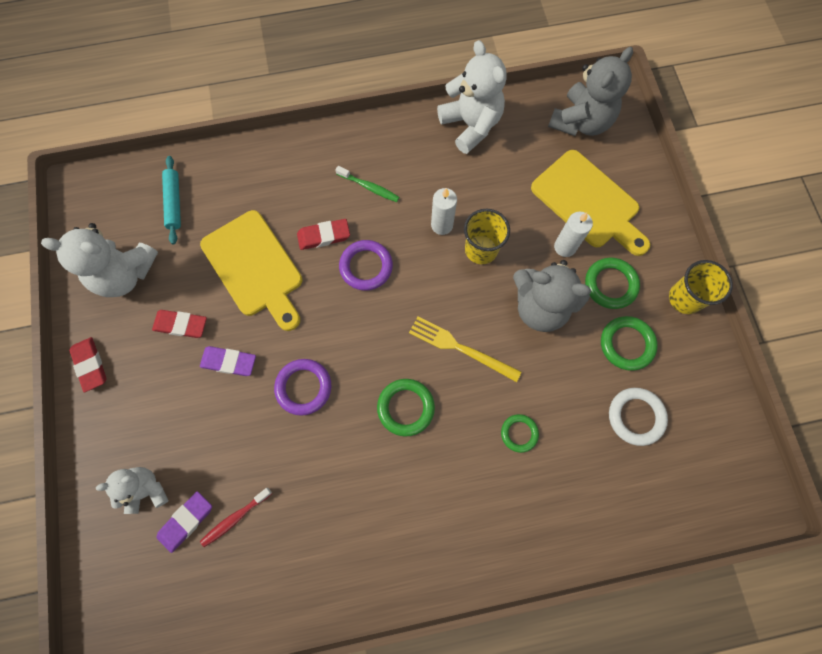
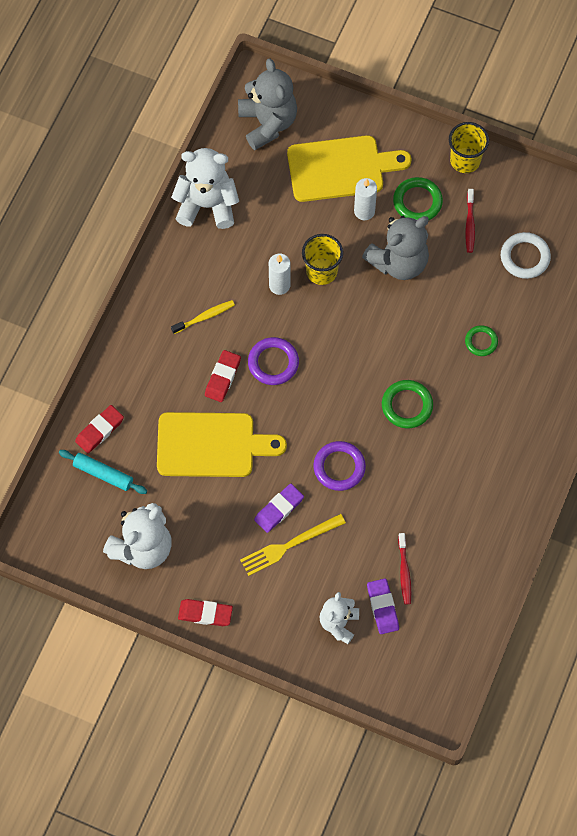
camera: 55 degrees left, 5 degrees down
red eraser [152,310,207,338] -> red eraser moved to [75,405,124,453]
green toothbrush [335,166,399,202] -> yellow toothbrush [171,300,235,334]
yellow fork [409,317,522,382] -> yellow fork moved to [240,513,346,576]
green ring [601,316,658,371] -> red toothbrush [465,189,475,253]

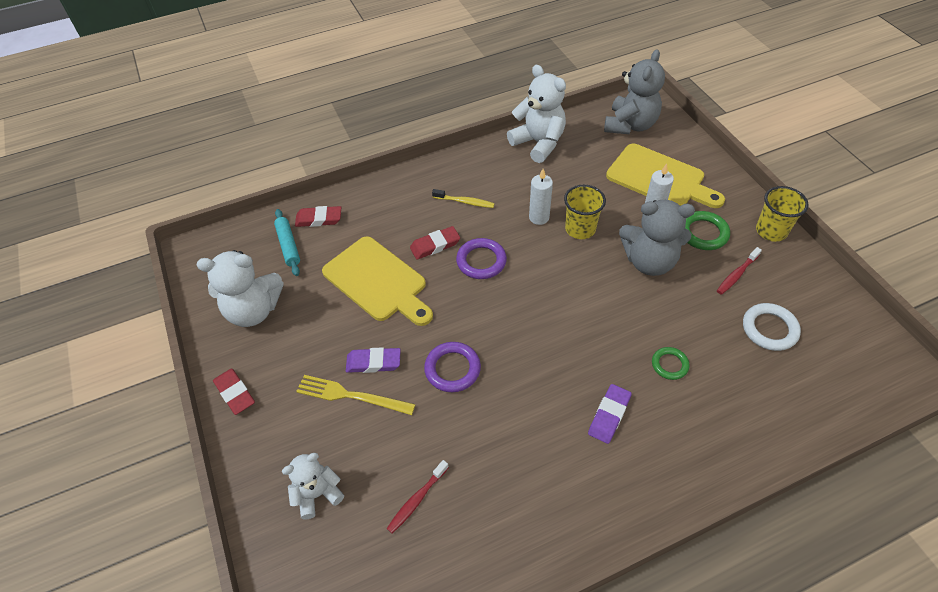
camera: 45 degrees right, 15 degrees down
purple eraser [367,579,399,634] -> purple eraser moved to [588,384,632,444]
green ring [382,380,433,429] -> none

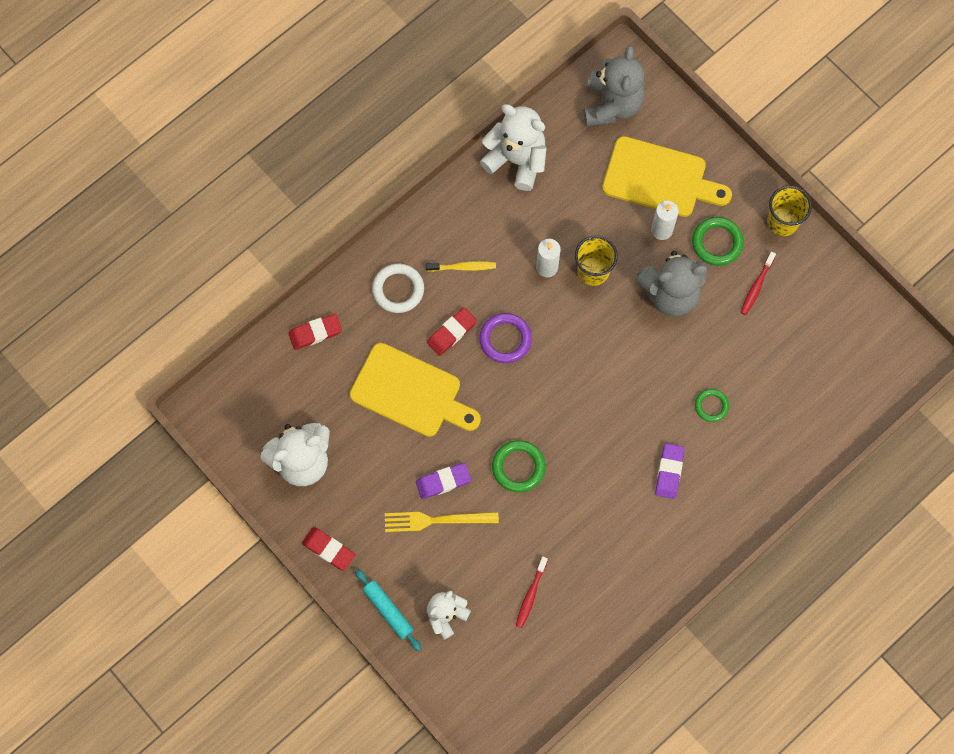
camera: 20 degrees left, 20 degrees up
turquoise rolling pin [274,209,300,276] -> turquoise rolling pin moved to [355,569,421,651]
purple ring [424,342,481,392] -> green ring [492,440,546,492]
white ring [743,303,801,351] -> white ring moved to [372,264,424,313]

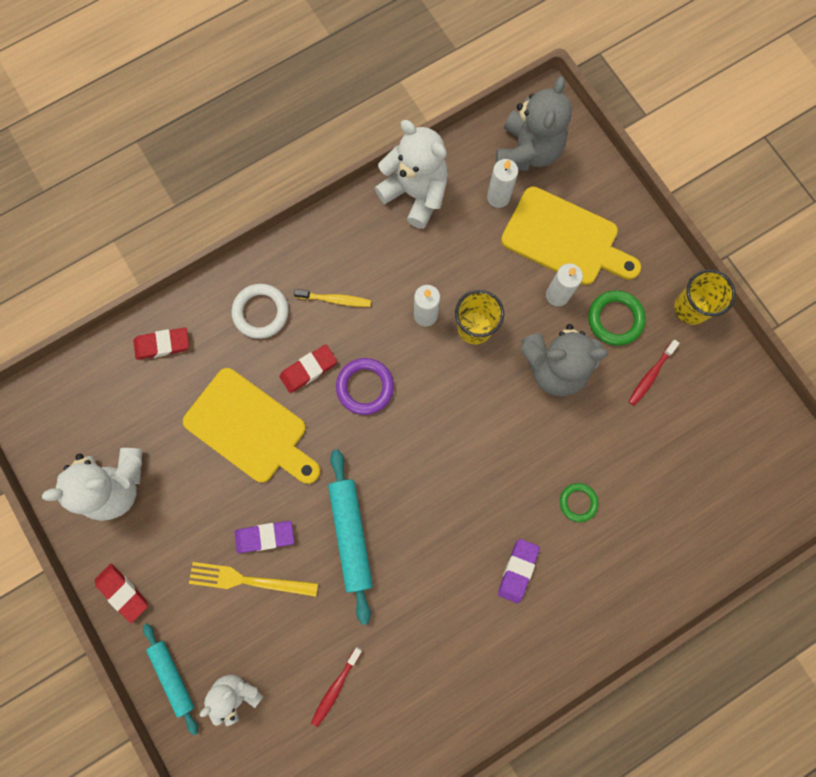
camera: 10 degrees right, 5 degrees up
green ring [492,440,546,492] -> turquoise rolling pin [328,450,373,625]
none -> white candle [487,159,518,208]

